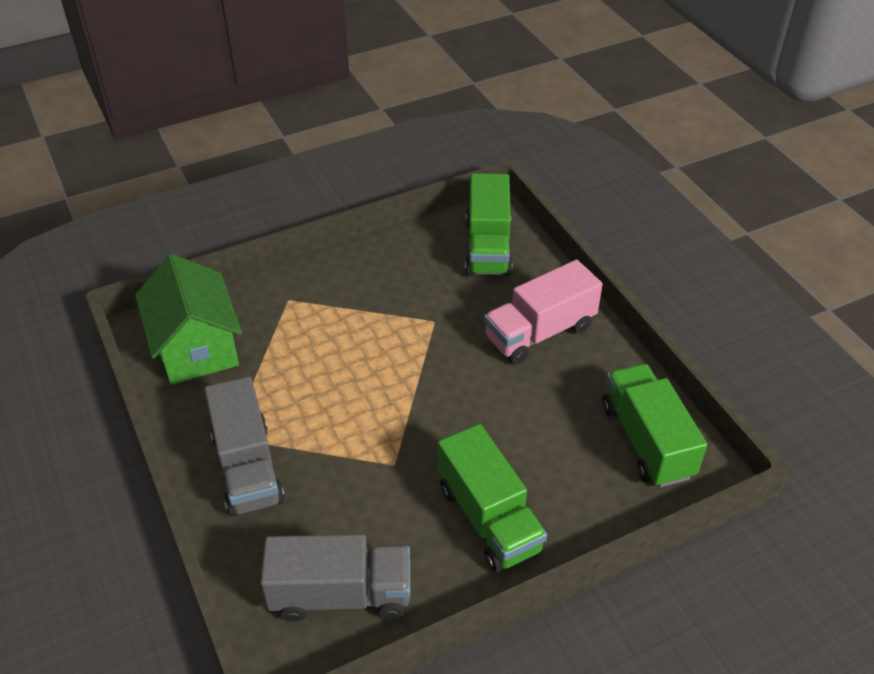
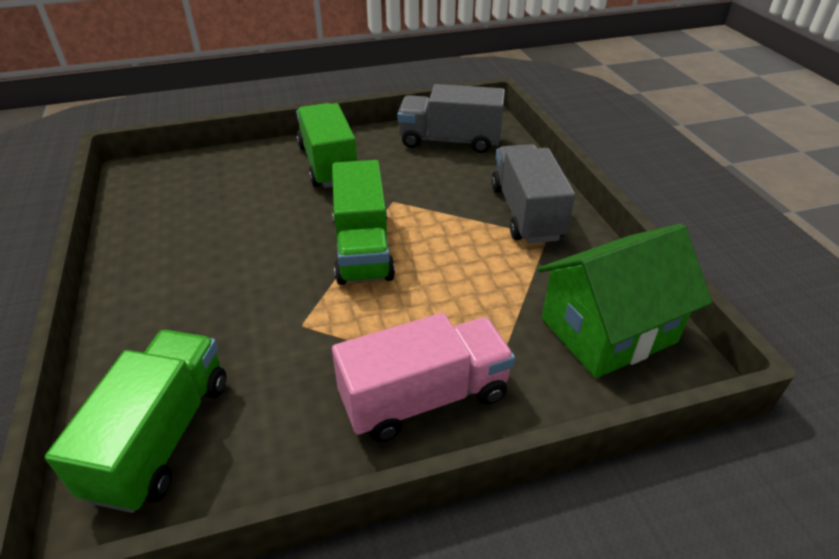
camera: 170 degrees left, 5 degrees down
green house [135,254,242,385] -> green house turned 75 degrees clockwise [538,224,712,378]
pink truck [484,260,603,364] -> pink truck moved to [332,313,515,442]
green truck [602,364,707,487] -> green truck moved to [332,160,395,285]

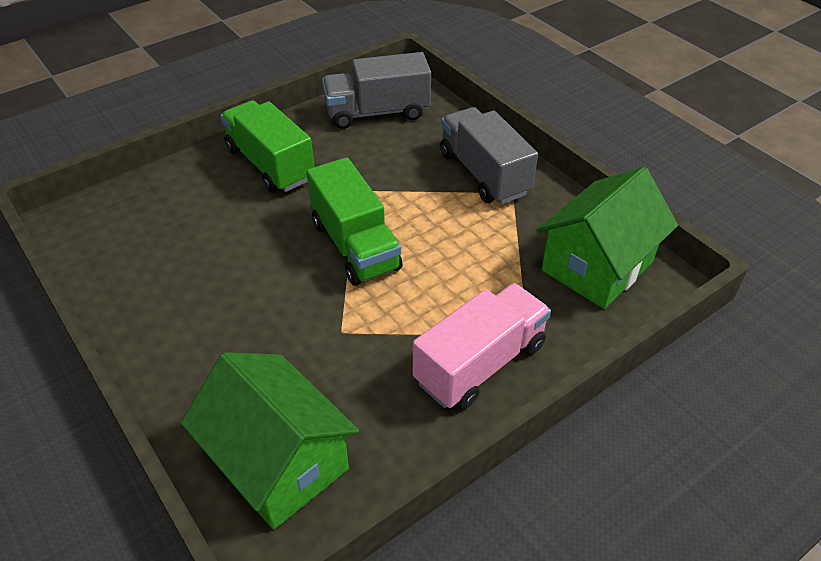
camera: 20 degrees left, 5 degrees up
green truck [45,330,226,513] -> green house [181,352,359,530]

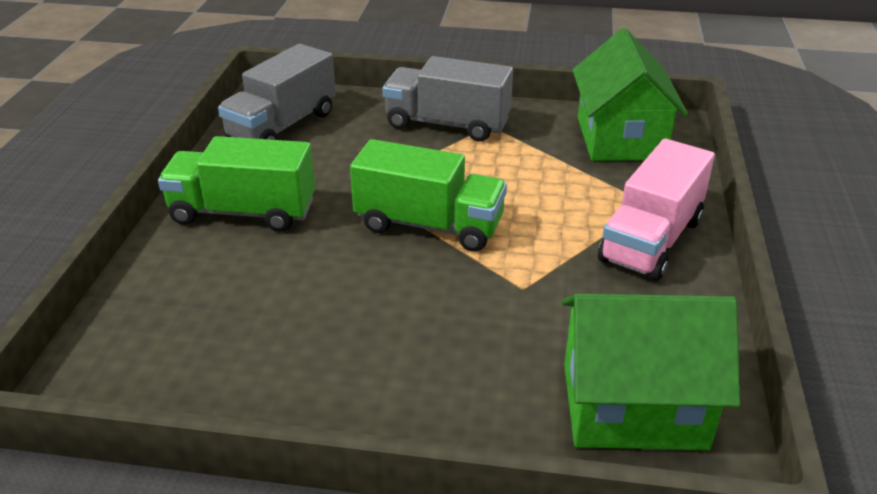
camera: 45 degrees left, 10 degrees down
pink truck [413,283,551,410] -> pink truck turned 150 degrees counterclockwise [598,139,715,281]

